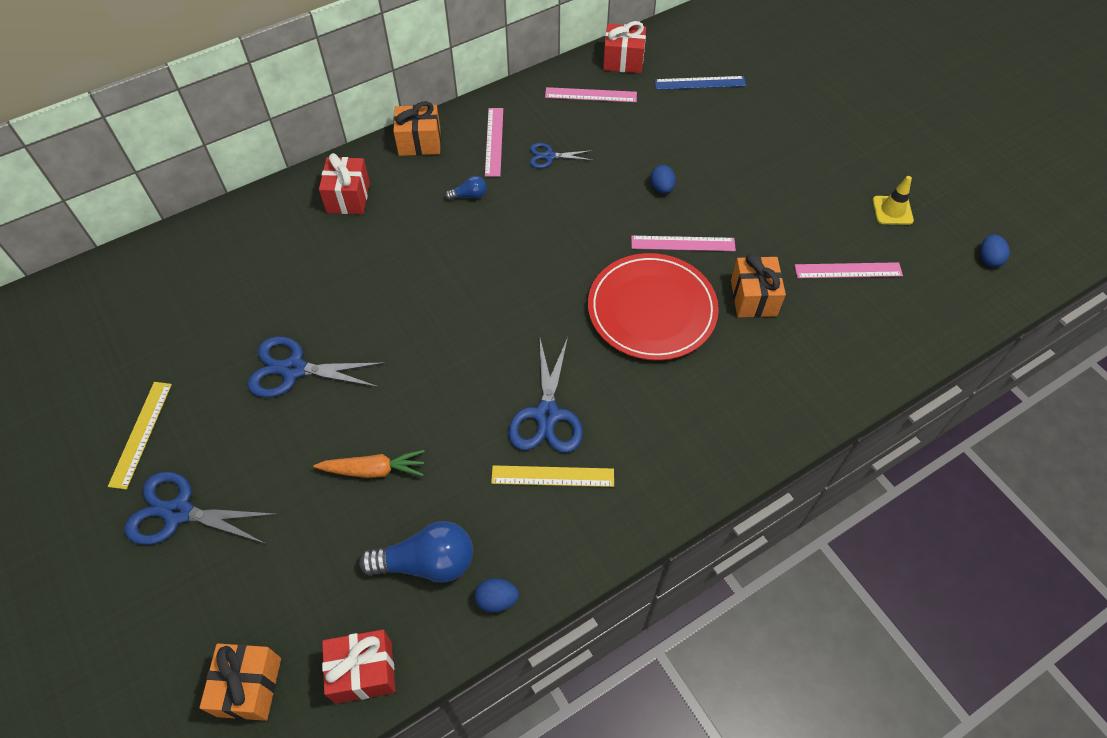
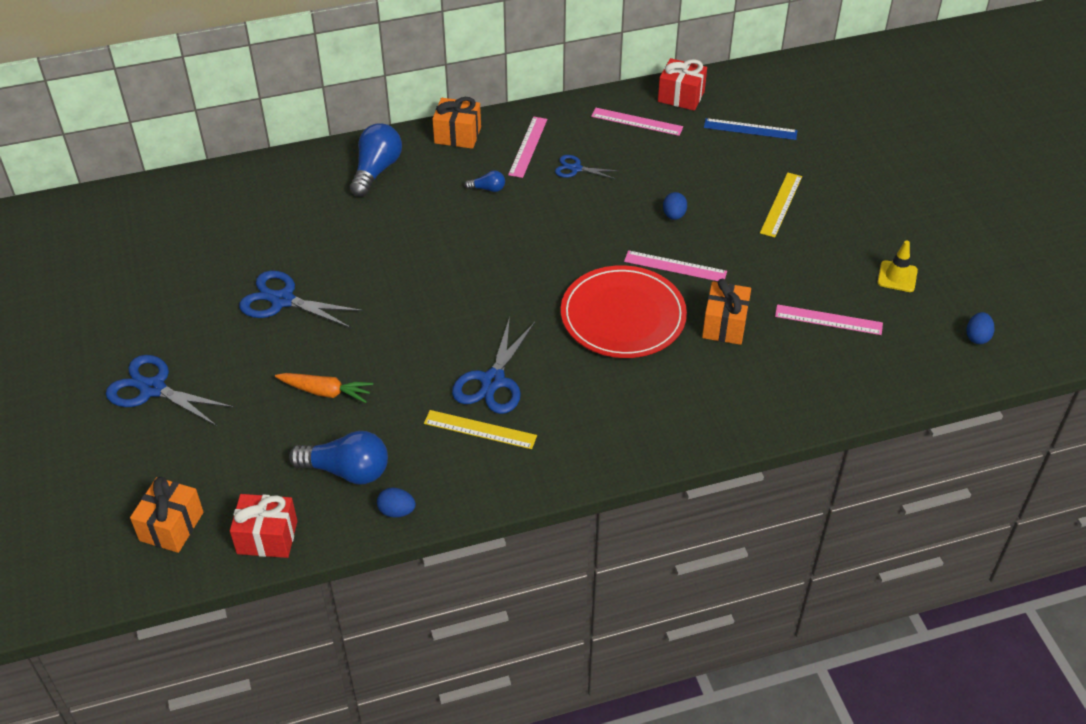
camera: 15 degrees right, 10 degrees down
yellow ruler [108,382,172,490] -> yellow ruler moved to [760,173,802,238]
red gift [319,153,370,214] -> blue light bulb [350,123,402,197]

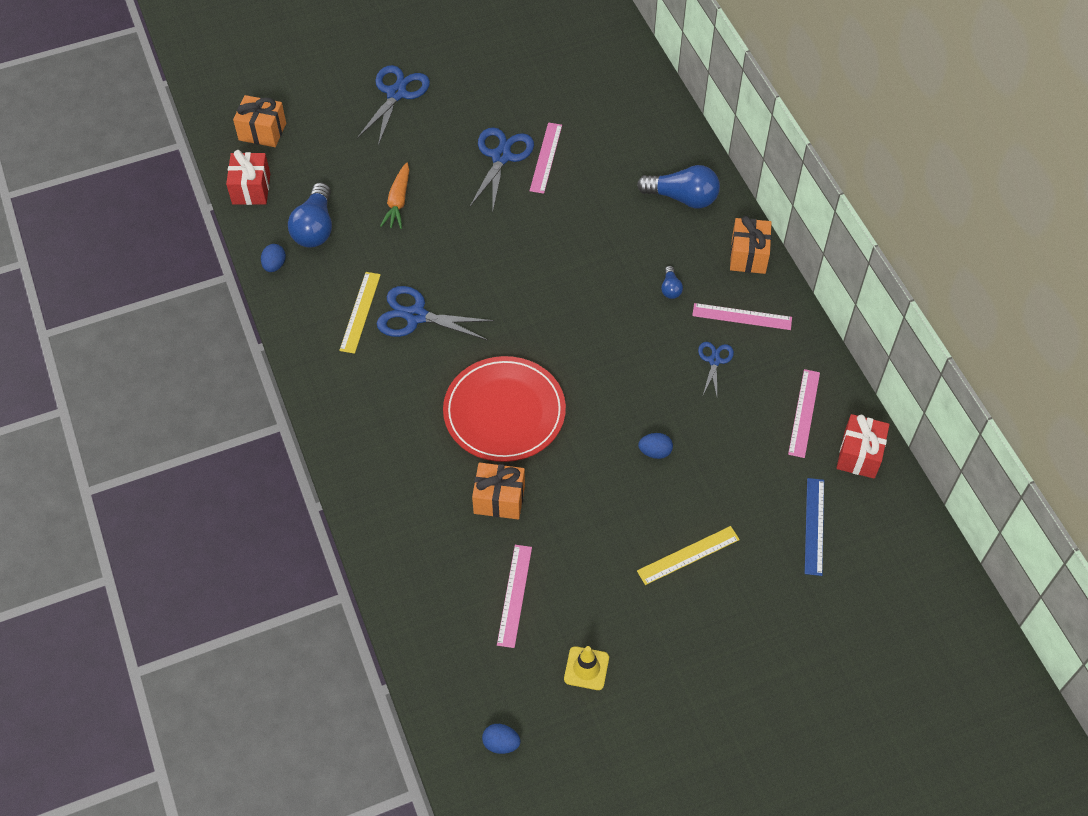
camera: 85 degrees right, 10 degrees up
pink ruler [624,250,727,281] -> pink ruler moved to [530,122,562,194]
yellow ruler [760,173,802,238] -> yellow ruler turned 45 degrees counterclockwise [637,526,740,585]

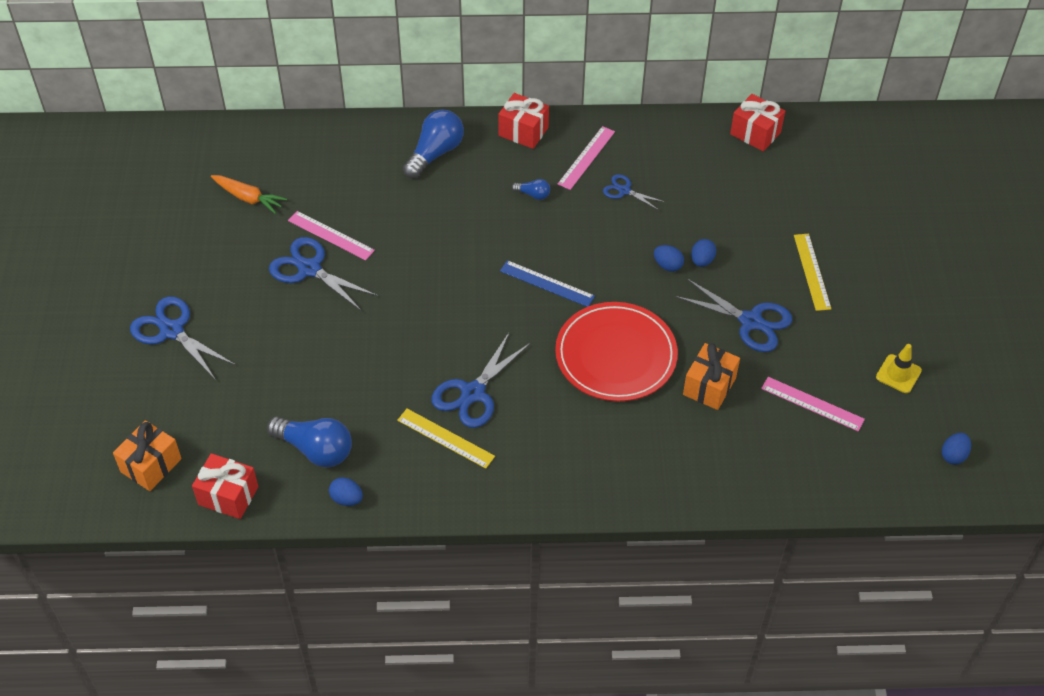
camera: 70 degrees left, 5 degrees down
orange carrot [380,163,409,229] -> orange carrot moved to [211,175,287,214]
orange gift [730,216,772,274] -> red gift [498,93,549,149]
pink ruler [788,369,820,458] -> none
blue ruler [805,478,824,576] -> blue ruler moved to [500,260,595,307]
none -> blue egg [654,245,684,272]
none -> blue scissors [675,279,792,352]

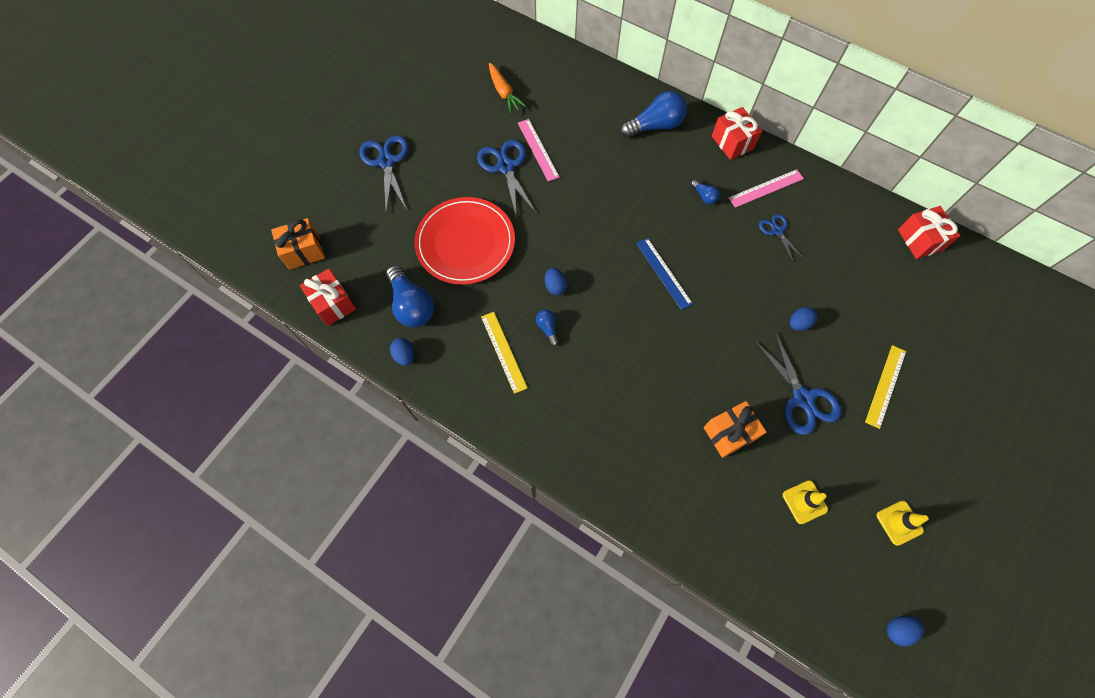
camera: 35 degrees right, 15 degrees up
blue scissors [431,331,531,428] -> blue light bulb [536,310,559,346]
red plate [555,302,678,401] -> red plate moved to [414,197,515,285]
blue egg [654,245,684,272] -> blue egg moved to [545,268,567,295]
pink ruler [761,377,865,432] -> yellow traffic cone [783,480,828,524]

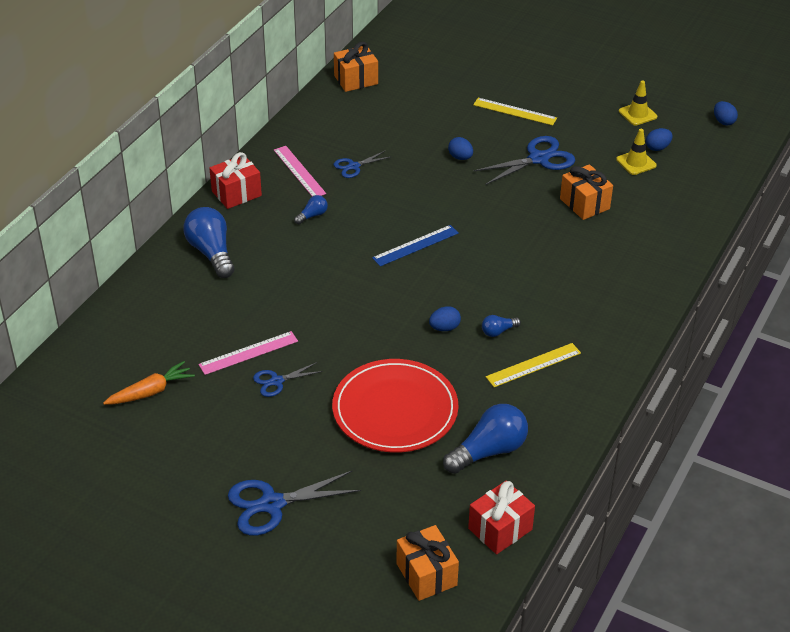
camera: 95 degrees left, 25 degrees down
blue egg [390,338,414,366] -> blue egg moved to [646,128,673,151]
blue scissors [477,140,536,219] -> blue scissors [253,362,323,397], size x0.57
red gift [898,206,960,259] -> orange gift [334,42,378,92]

